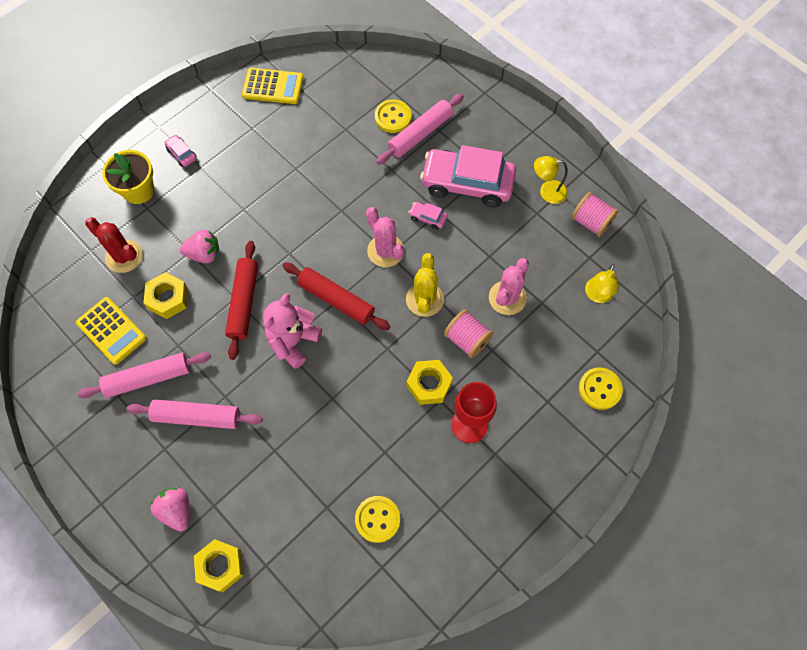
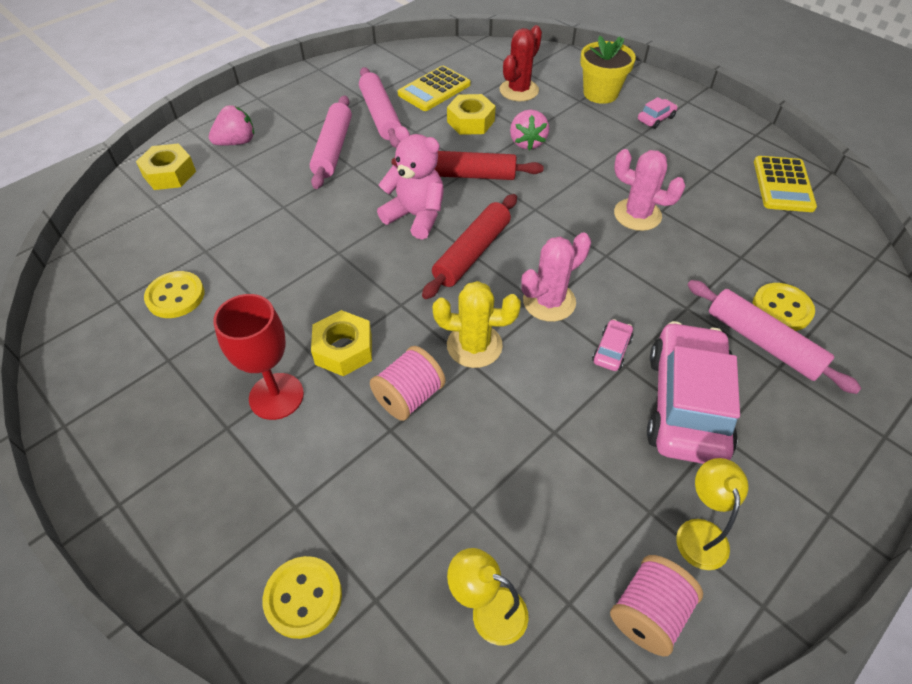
camera: 90 degrees right, 15 degrees down
pink cactus [489,258,529,315] -> pink cactus moved to [614,149,685,231]

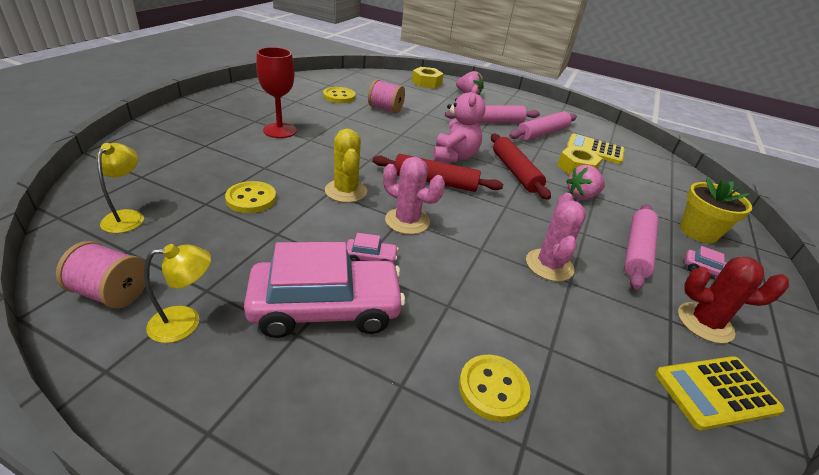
camera: 65 degrees right, 15 degrees down
yellow button [263,556,342,639] -> yellow button moved to [225,181,276,213]
yellow nut [311,310,372,376] -> none
pink spool [370,346,446,421] -> pink spool moved to [368,79,405,113]
red cactus [499,25,542,101] -> red cactus moved to [678,257,789,344]
pink rolling pin [687,280,861,394] -> pink rolling pin moved to [624,204,658,289]

